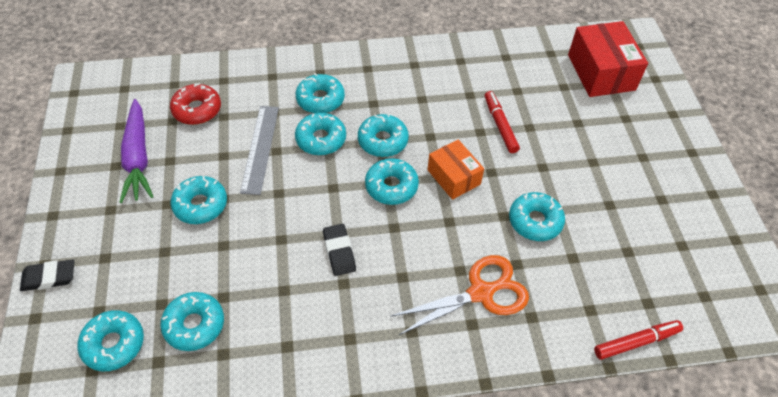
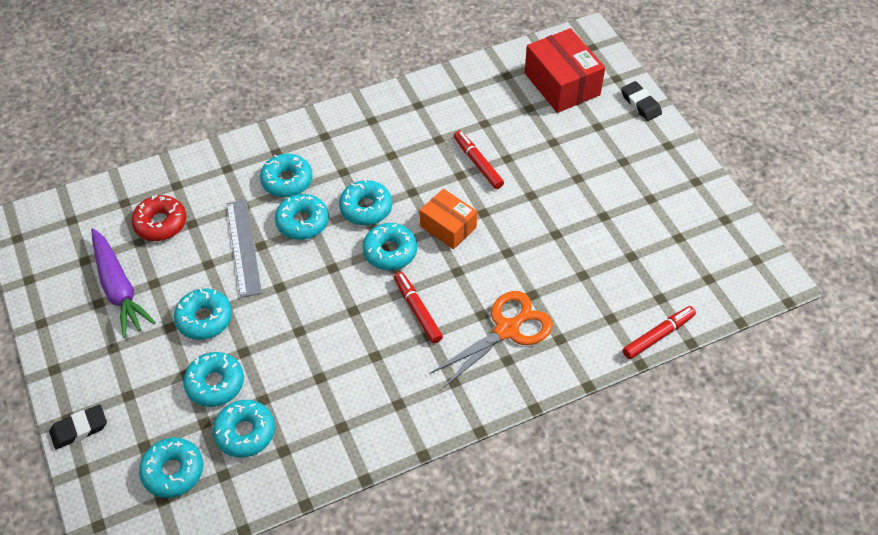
camera: 15 degrees left, 0 degrees up
black eraser [323,224,356,276] -> black eraser moved to [621,81,662,121]
turquoise donut [509,192,565,241] -> turquoise donut moved to [183,352,244,407]
none -> red marker [394,272,443,343]

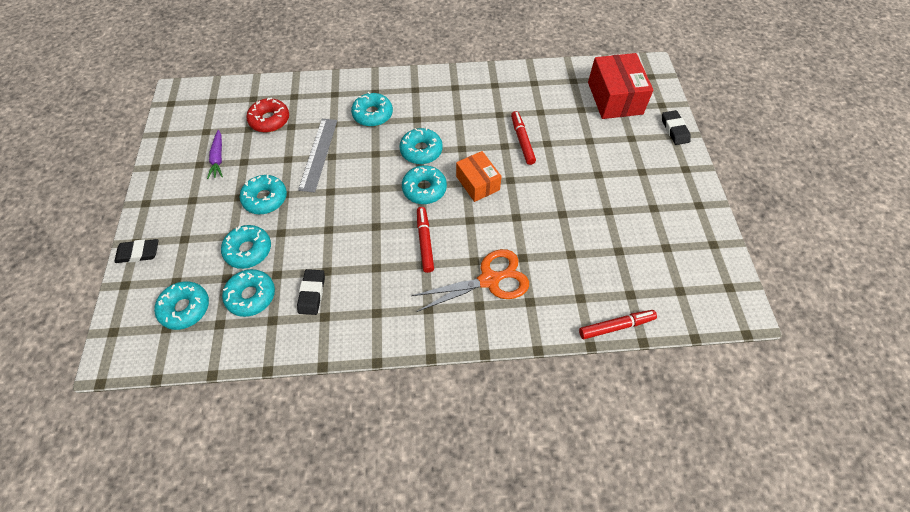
camera: 20 degrees right, 5 degrees up
purple carrot [91,228,156,338] -> purple carrot [207,130,223,179], size x0.58
turquoise donut [275,194,329,240] -> none
none -> black eraser [297,269,325,315]

